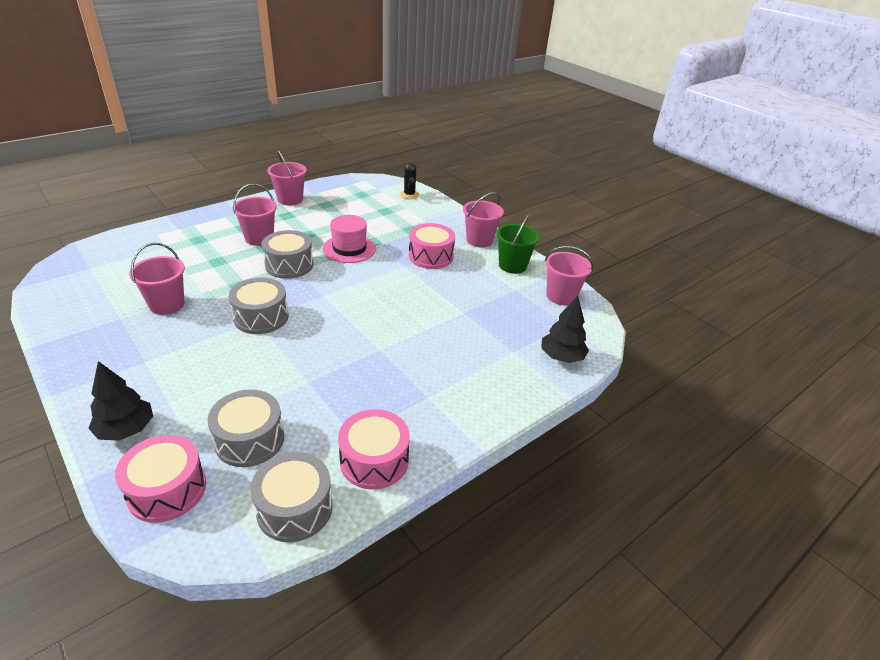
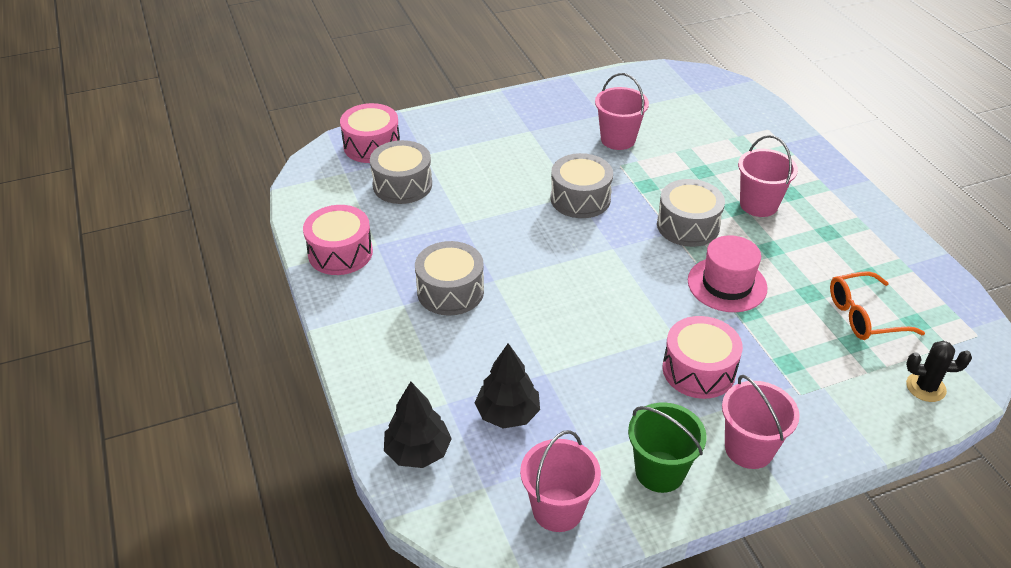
camera: 110 degrees right, 5 degrees up
black tree [88,361,153,441] -> black tree moved to [475,343,540,429]
grey drum [250,452,333,542] -> grey drum moved to [415,241,484,316]
pink bucket [267,150,307,205] -> none
none -> orange glasses [830,271,925,340]

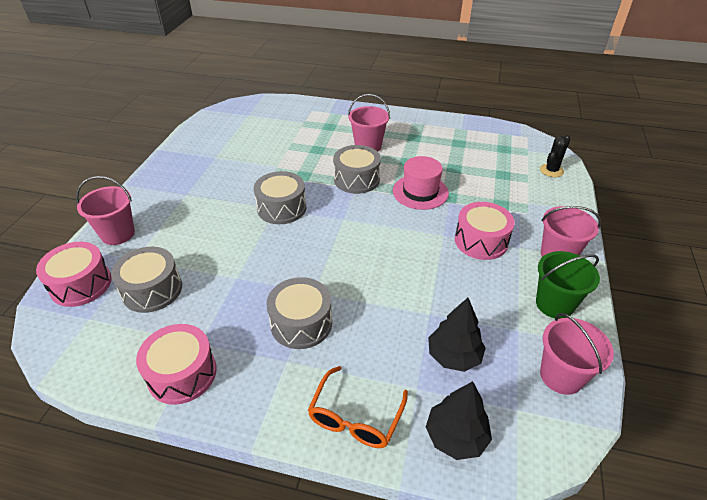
camera: 55 degrees left, 0 degrees up
pink bucket [595,73,649,150] -> pink bucket moved to [76,176,135,245]
orange glasses [830,271,925,340] -> orange glasses moved to [308,366,408,448]

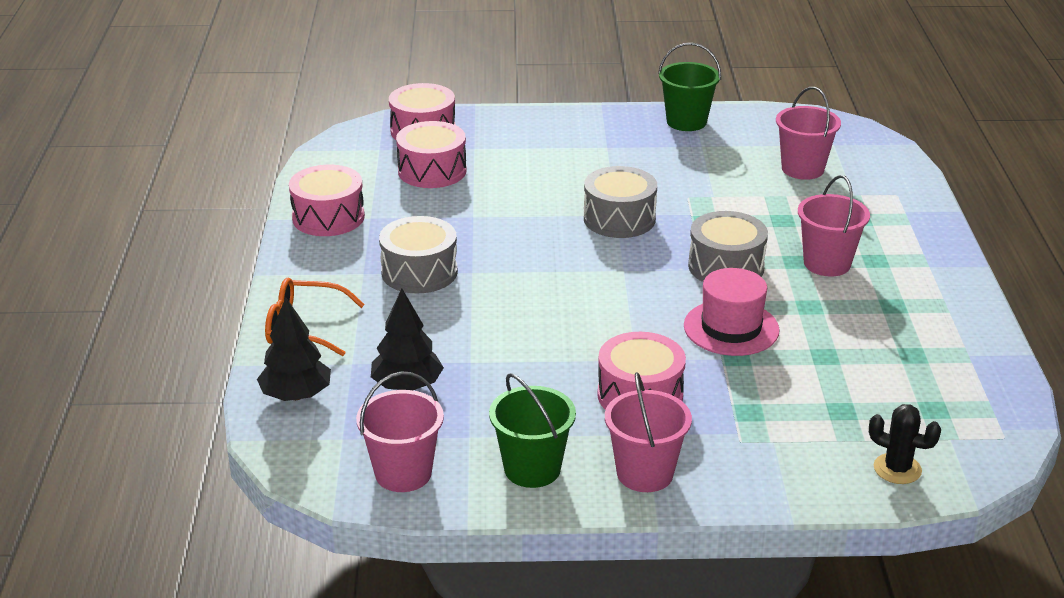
camera: 75 degrees right, 10 degrees down
pink bucket [76,176,135,245] -> pink bucket moved to [776,87,841,180]
grey drum [111,247,182,313] -> pink drum [396,121,467,188]
none -> green bucket [658,43,721,131]

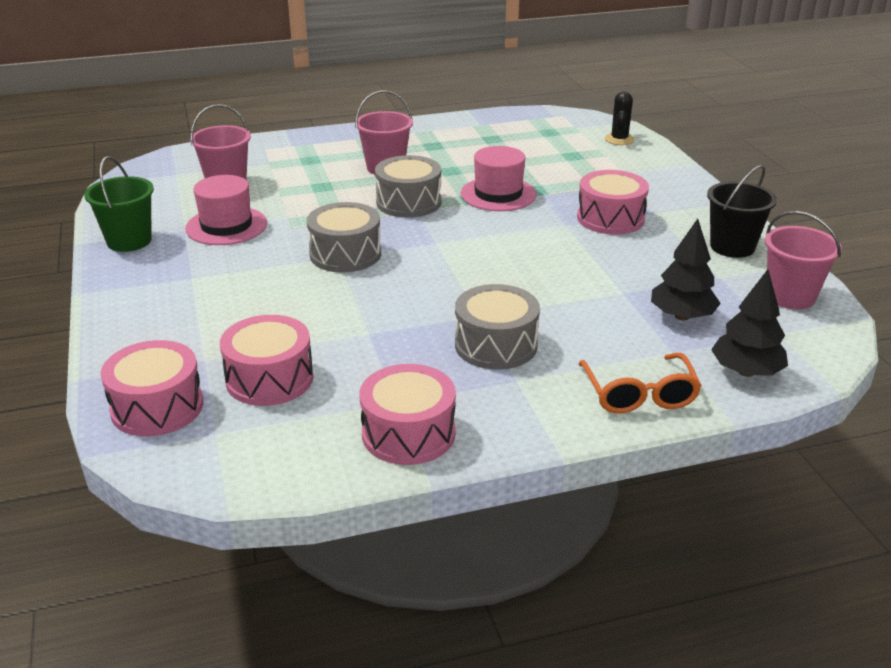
camera: 105 degrees left, 0 degrees up
green bucket [489,373,576,488] -> black bucket [707,165,777,258]
pink bucket [605,372,692,492] -> none
none -> pink hat [185,175,267,245]

